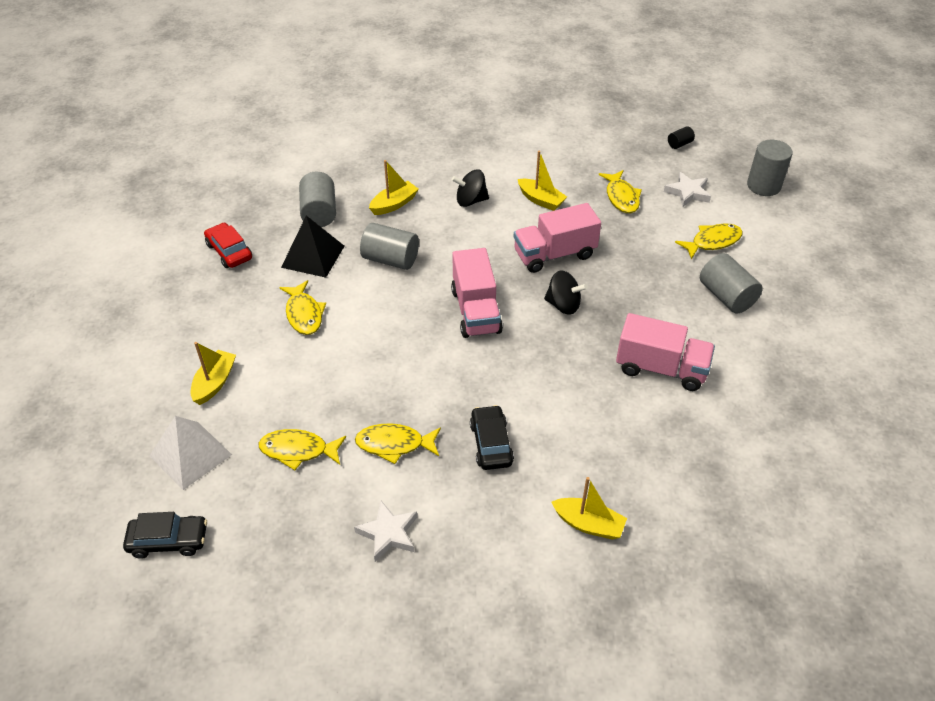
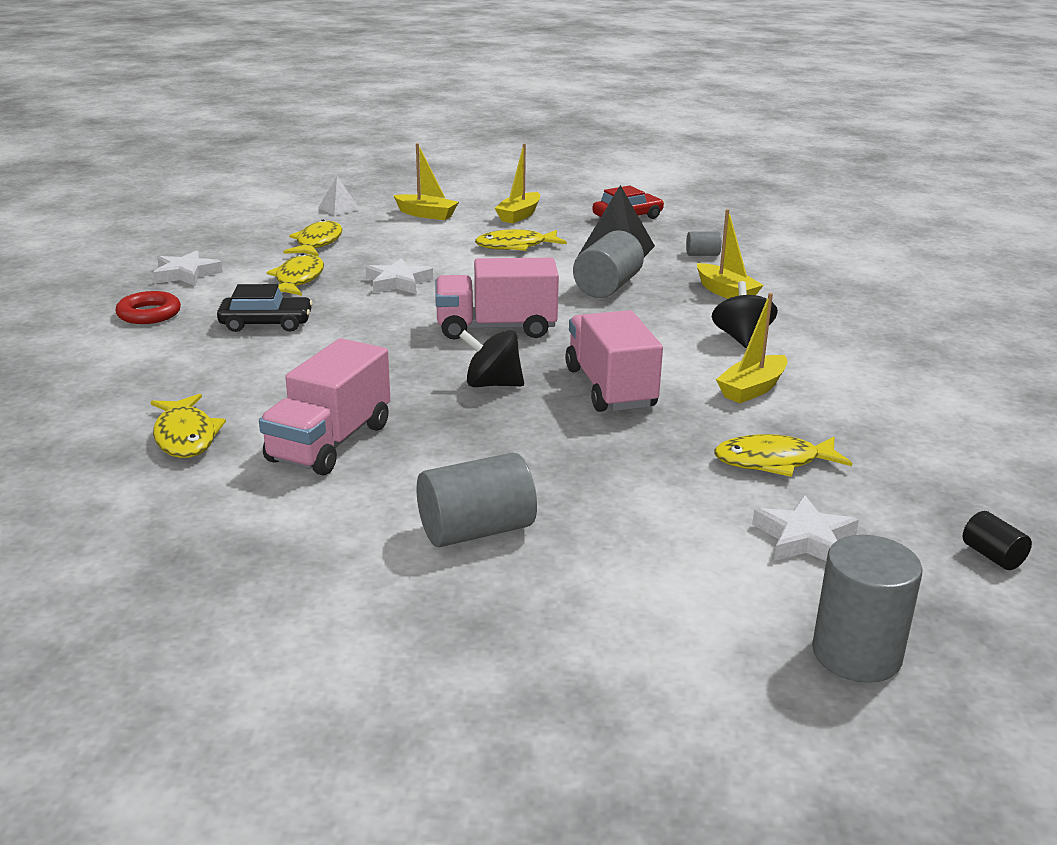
camera: 95 degrees right, 20 degrees down
black car [123,512,207,559] -> none
white pyramid [150,416,232,490] -> white pyramid [318,176,360,216], size x0.54
grey cylinder [299,171,336,227] -> grey cylinder [686,232,722,256], size x0.51
black spinning top [544,270,587,315] -> black spinning top turned 75 degrees clockwise [459,330,524,387]
yellow boat [551,477,627,539] -> yellow boat moved to [495,144,540,223]
yellow fish [675,224,743,259] -> yellow fish moved to [151,394,226,458]
none -> red ring [115,291,181,324]
none -> white star [365,258,433,294]

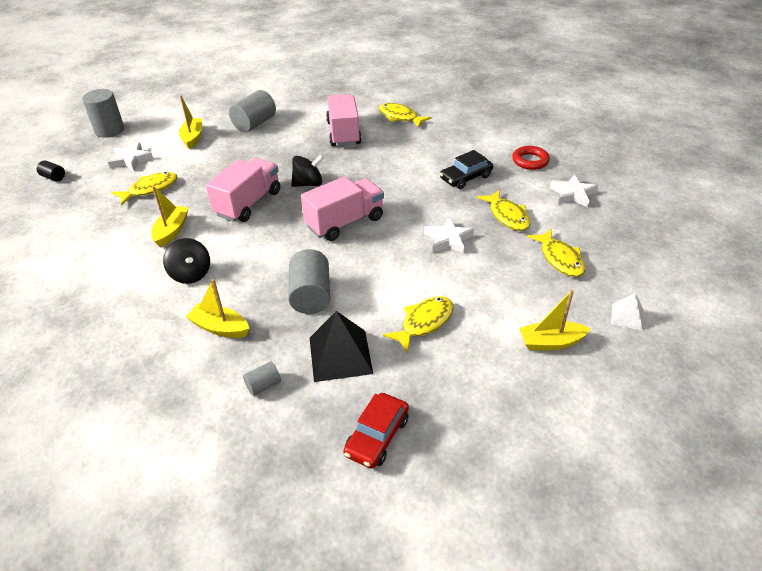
camera: 150 degrees right, 15 degrees up
yellow boat [495,144,540,223] -> yellow boat moved to [179,95,202,149]
pink truck [565,310,663,412] -> pink truck turned 105 degrees counterclockwise [206,158,280,222]

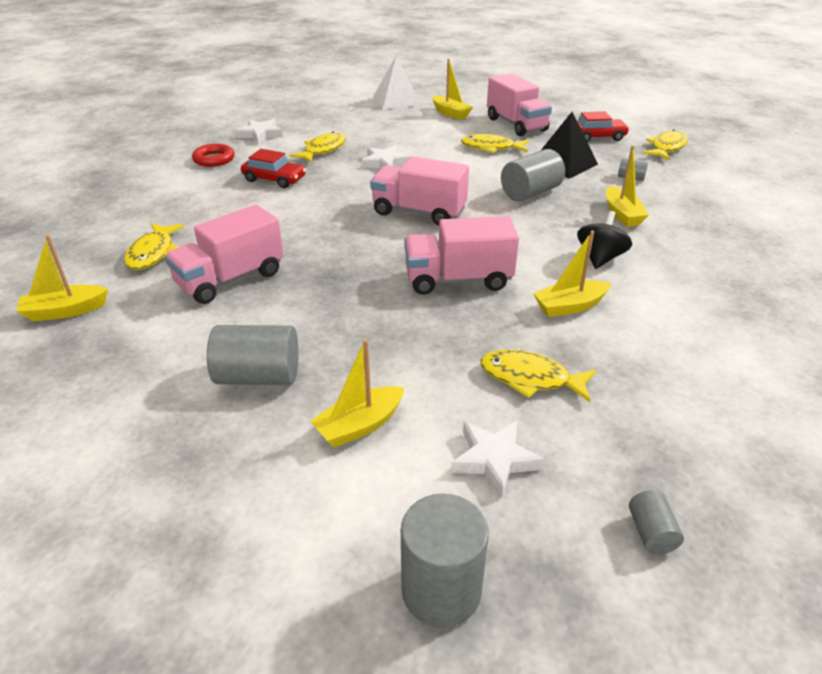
camera: 125 degrees left, 5 degrees down
black cylinder [37,160,65,182] -> grey cylinder [629,490,684,554]
black spinning top [291,155,324,187] -> none
black car [440,150,493,189] -> red car [241,149,306,188]
yellow fish [527,229,585,277] -> yellow fish moved to [642,130,687,160]
white pyramid [611,293,643,331] -> white pyramid [373,55,421,109], size x1.84
none -> yellow boat [16,235,108,321]
none -> pink truck [487,74,552,136]

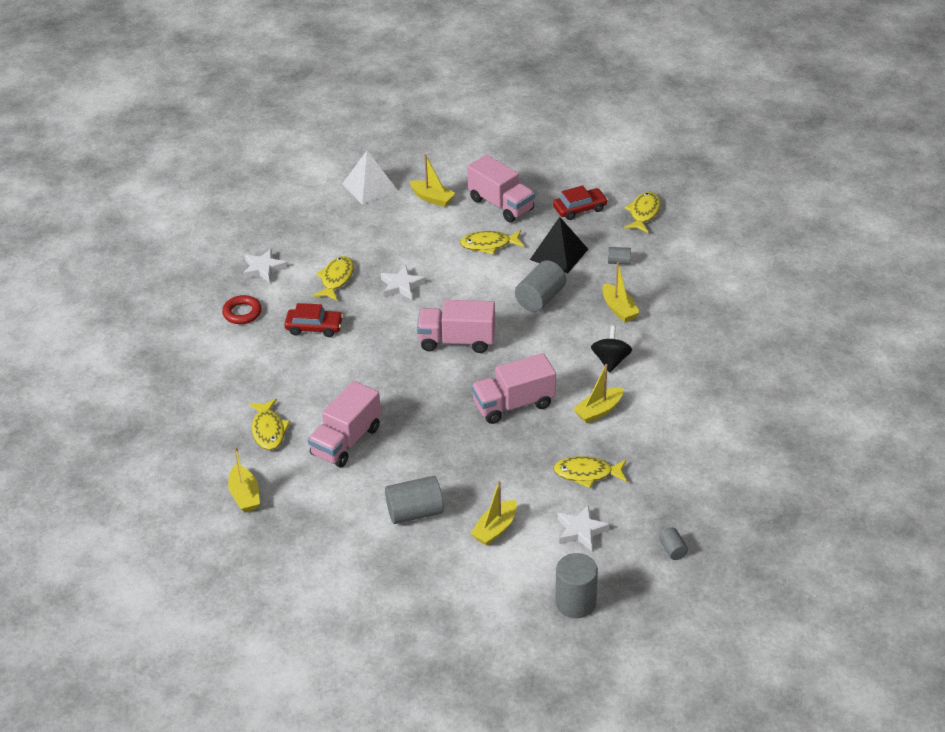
camera: 15 degrees left, 5 degrees up
yellow boat [16,235,108,321] -> yellow boat turned 75 degrees counterclockwise [228,447,260,512]

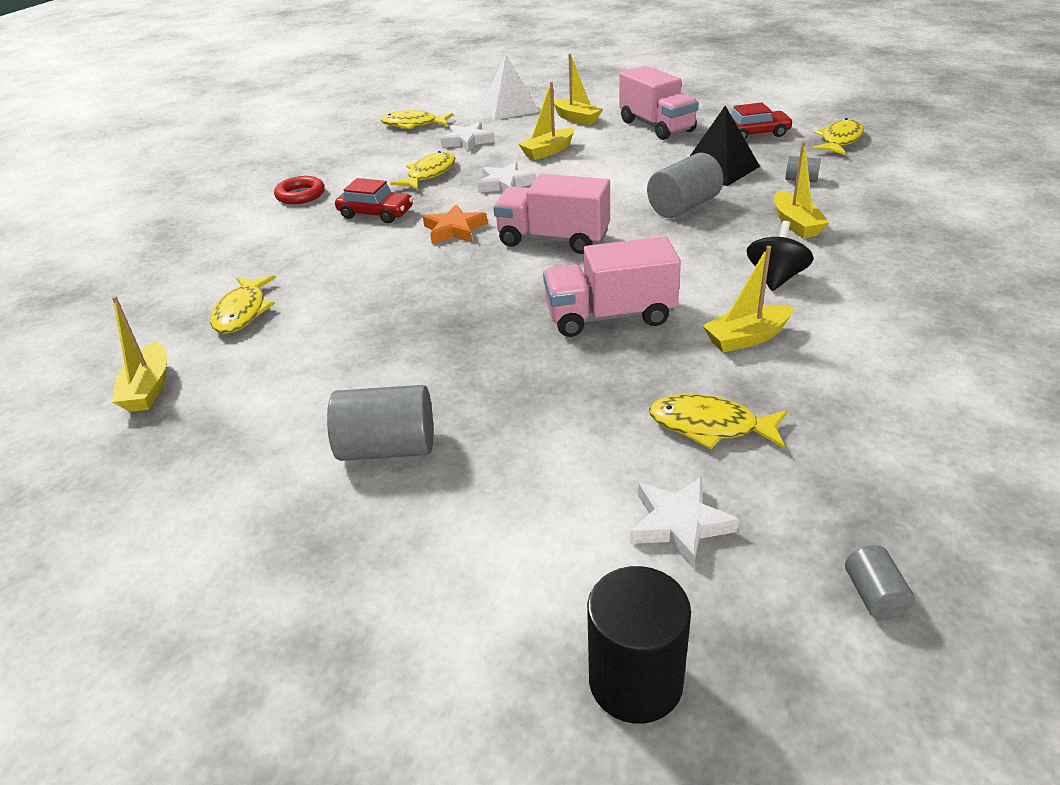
camera: 15 degrees right, 5 degrees down
white star [243,249,287,283] -> white star moved to [440,122,494,152]
pink truck [308,381,381,468] -> none
yellow fish [460,230,524,255] -> yellow fish moved to [381,110,453,129]
yellow boat [470,481,517,546] -> yellow boat moved to [518,82,574,160]
grey cylinder [556,553,598,618] -> black cylinder [587,566,691,724]
none -> orange star [423,204,488,244]

